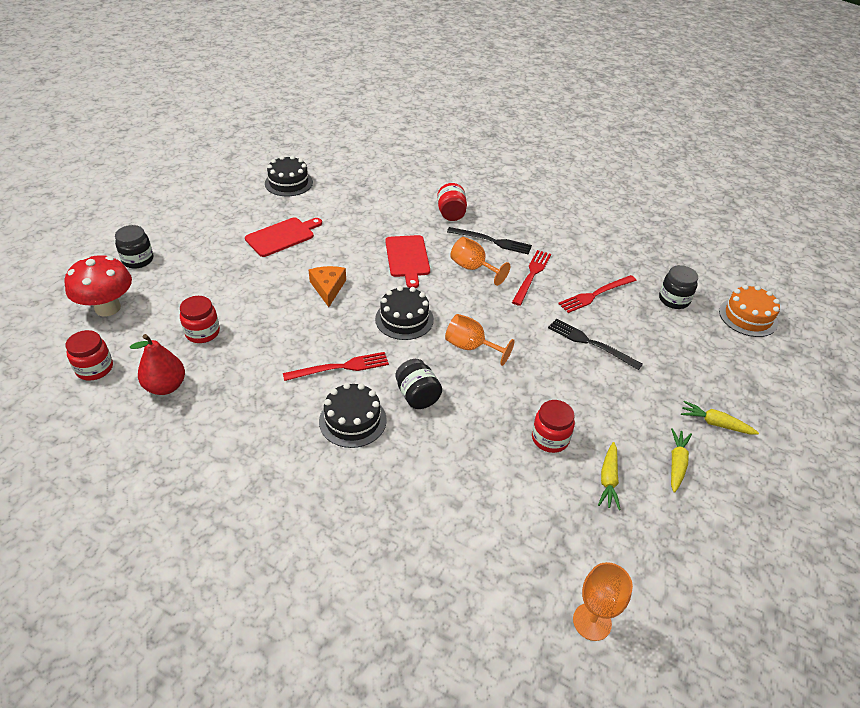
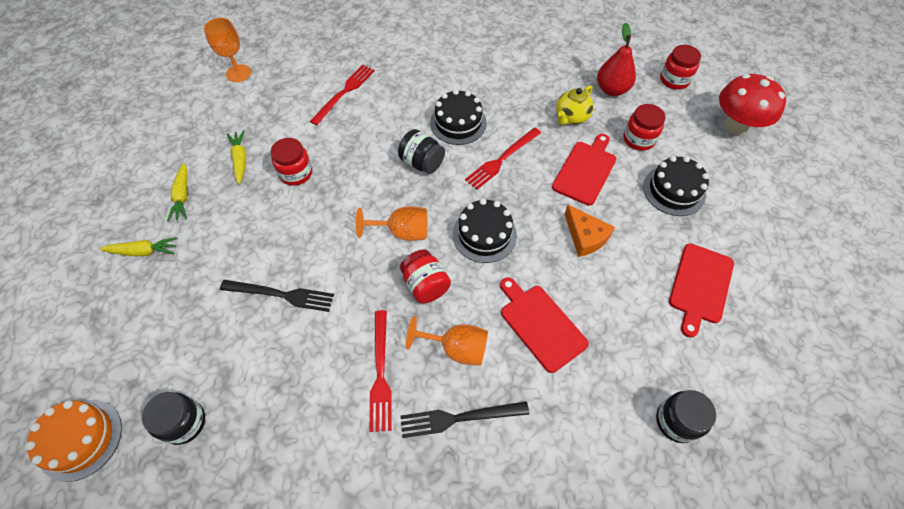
camera: 155 degrees right, 15 degrees up
black jar [115,225,153,269] -> black jar moved to [656,390,716,443]
black cake [265,155,313,196] -> black cake moved to [643,156,709,216]
red jar [437,183,467,221] -> red jar moved to [400,249,451,303]
red fork [558,275,636,313] -> red fork moved to [310,65,375,125]
none -> red cutting board [552,134,616,206]
none -> yellow teapot [556,85,594,125]

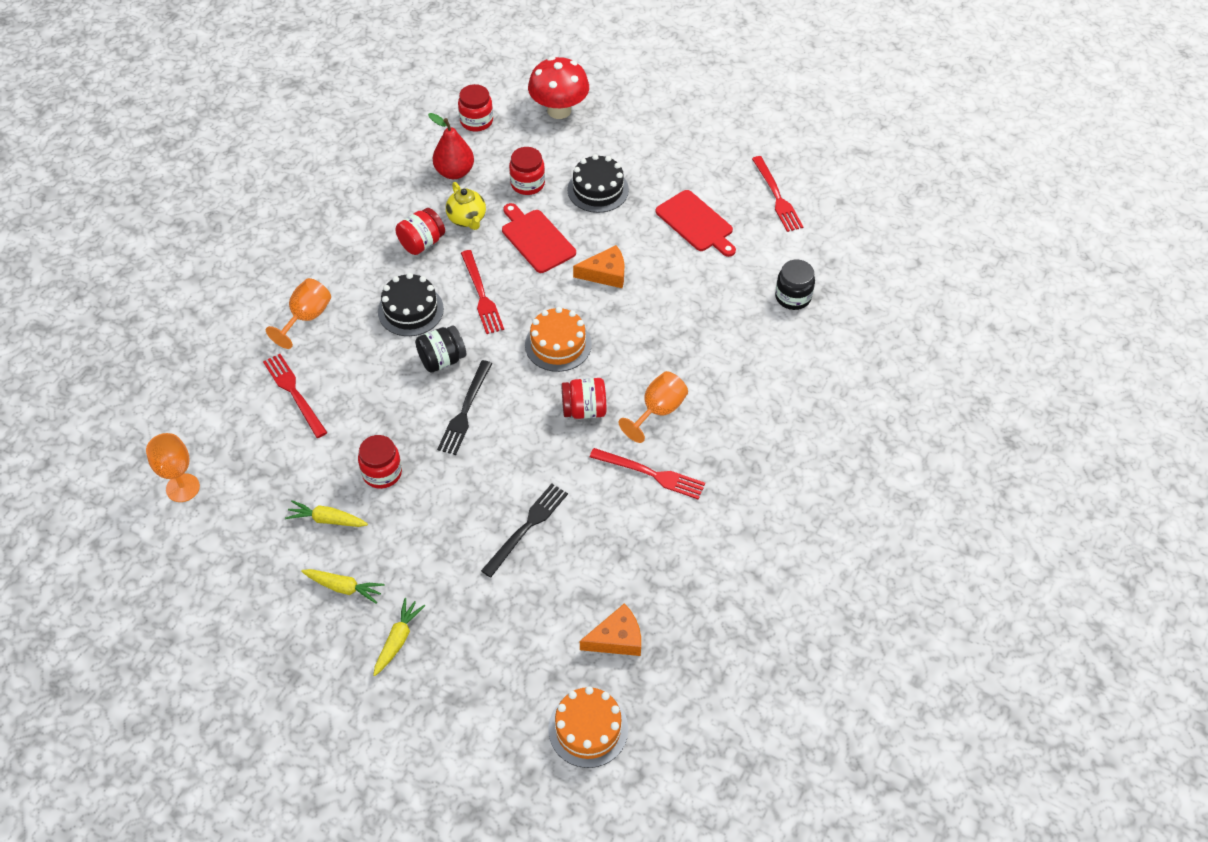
camera: 65 degrees left, 5 degrees down
black jar [142,392,205,445] -> orange cheese [580,603,641,656]
orange goblet [355,206,427,241] -> orange goblet moved to [266,278,331,349]
black fork [400,401,529,438] -> black fork moved to [437,360,492,455]
black cake [453,199,517,263] -> orange cake [525,307,592,372]
red cutting board [500,277,589,373] -> none
none -> red jar [395,208,445,255]
none -> red fork [752,156,803,232]

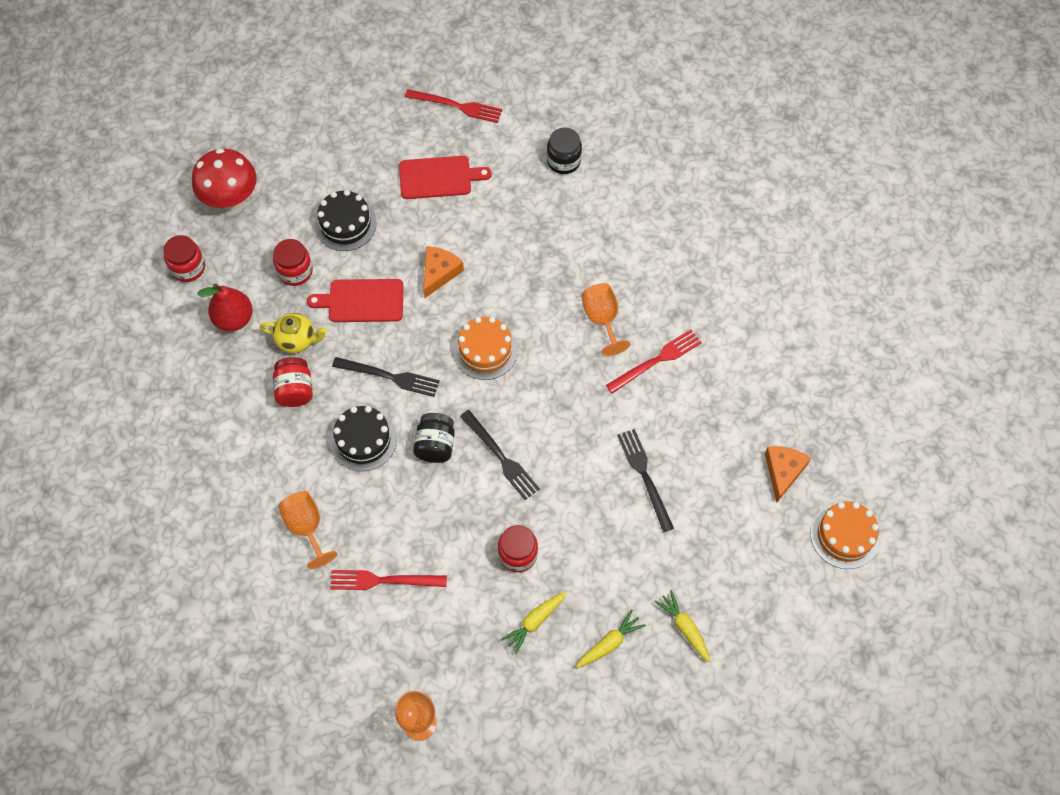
camera: 55 degrees left, 10 degrees up
red fork [461,250,504,334] -> black fork [332,357,440,397]
red jar [561,378,606,419] -> none

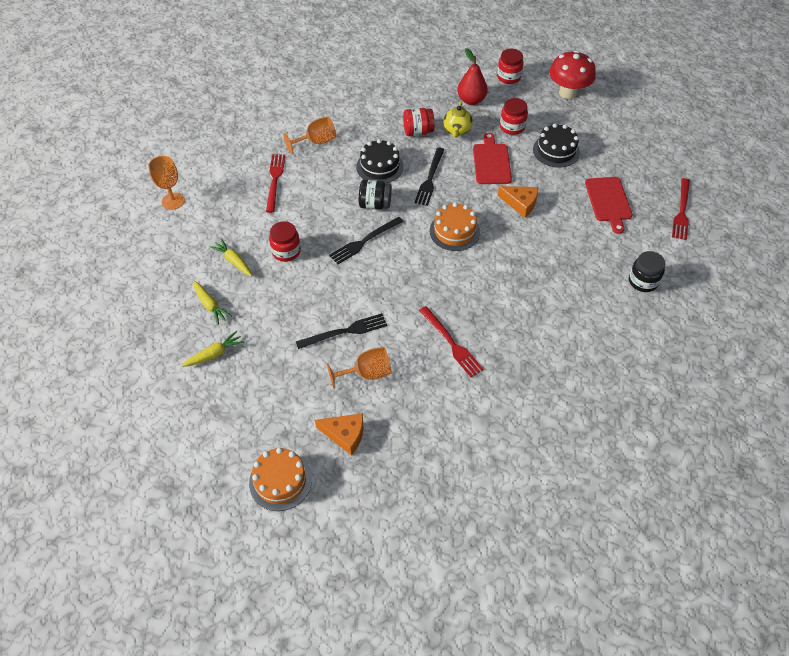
camera: 90 degrees right, 10 degrees down
orange goblet [581,283,631,356] -> orange goblet moved to [327,347,392,389]

